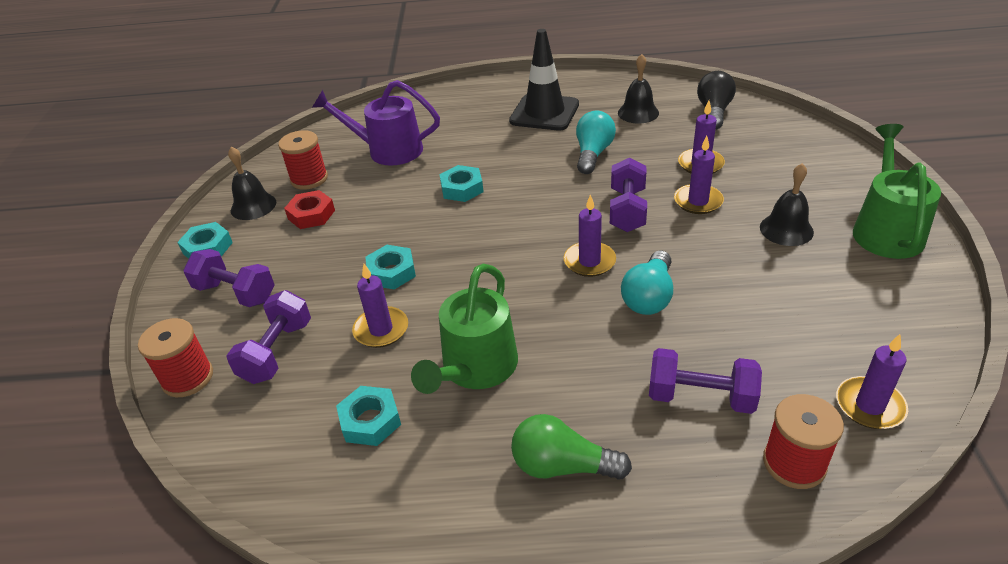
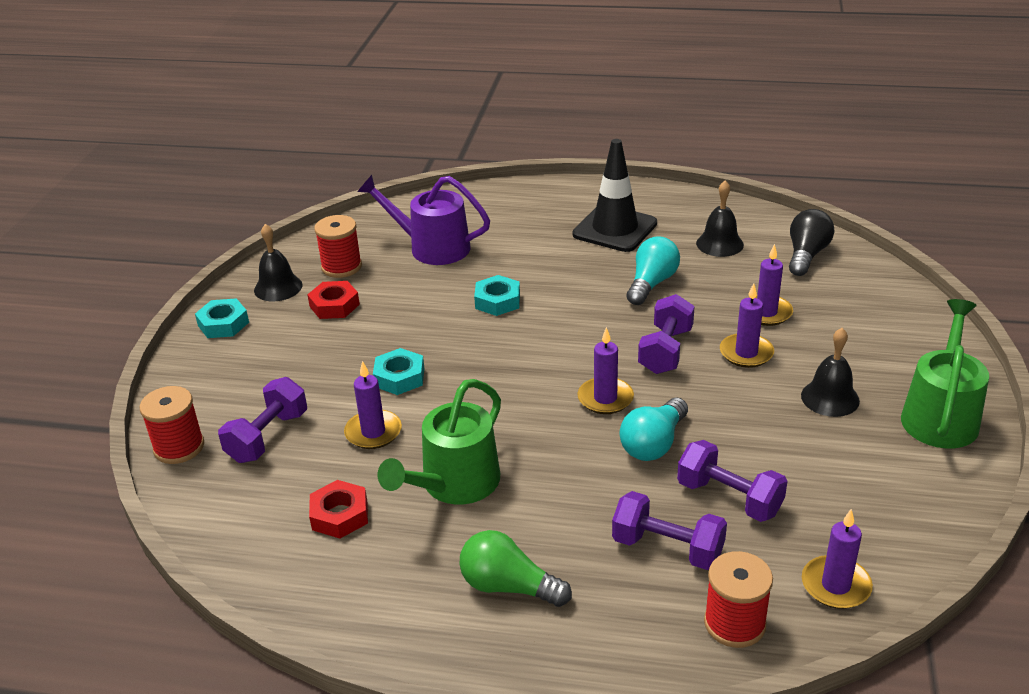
camera: 10 degrees right, 5 degrees down
purple dumbbell [183,249,275,307] -> purple dumbbell moved to [677,440,787,522]
turquoise nut [336,386,401,446] -> red nut [309,480,368,538]

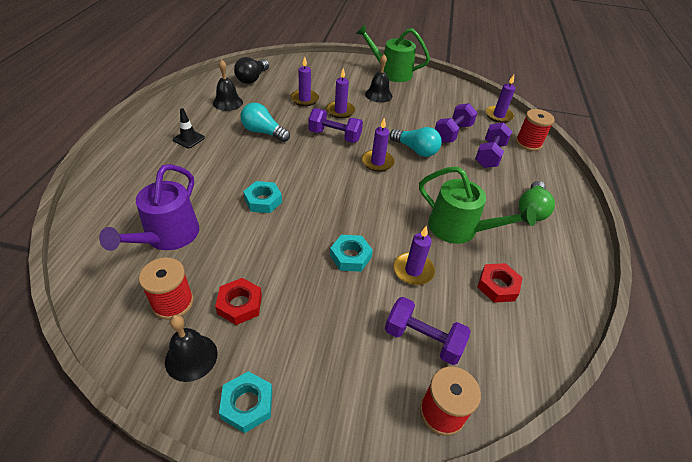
camera: 95 degrees left, 10 degrees up
black traffic cone [573,139,657,252] -> black traffic cone [173,108,205,148], size x0.49
black light bulb [789,209,834,276] -> black light bulb turned 90 degrees counterclockwise [234,57,269,84]

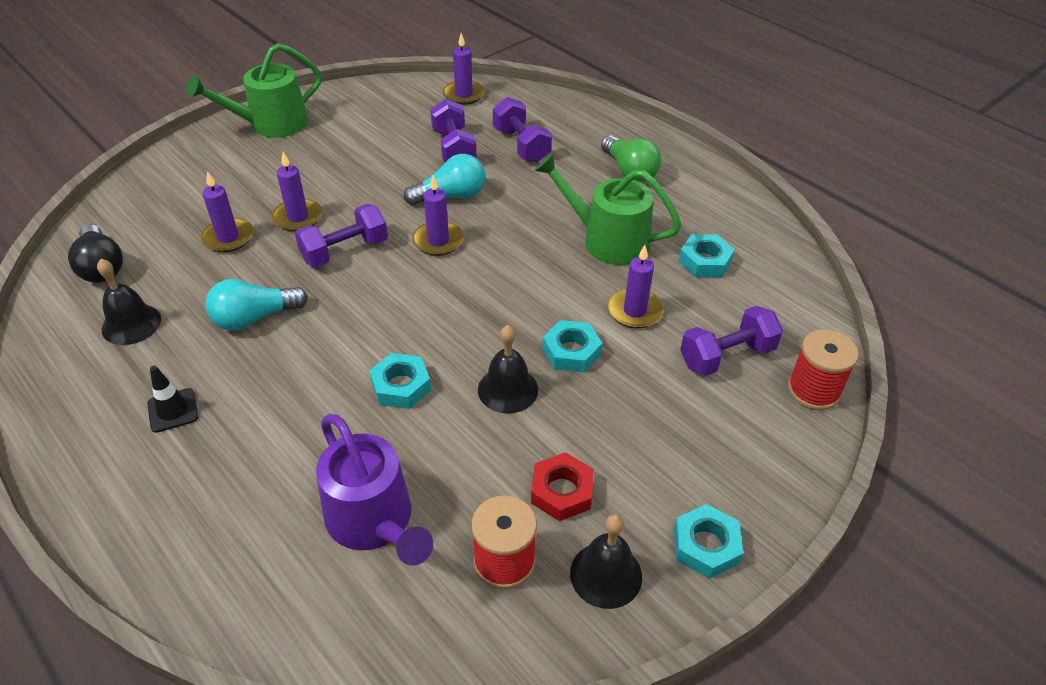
camera: 50 degrees left, 0 degrees up
black bell [365,54,393,103] -> black bell moved to [478,325,538,414]
green watering can [419,167,536,244] -> green watering can turned 135 degrees counterclockwise [534,153,682,265]
red nut [477,263,523,303] -> turquoise nut [679,234,734,277]
red spool [516,109,555,151] -> none

